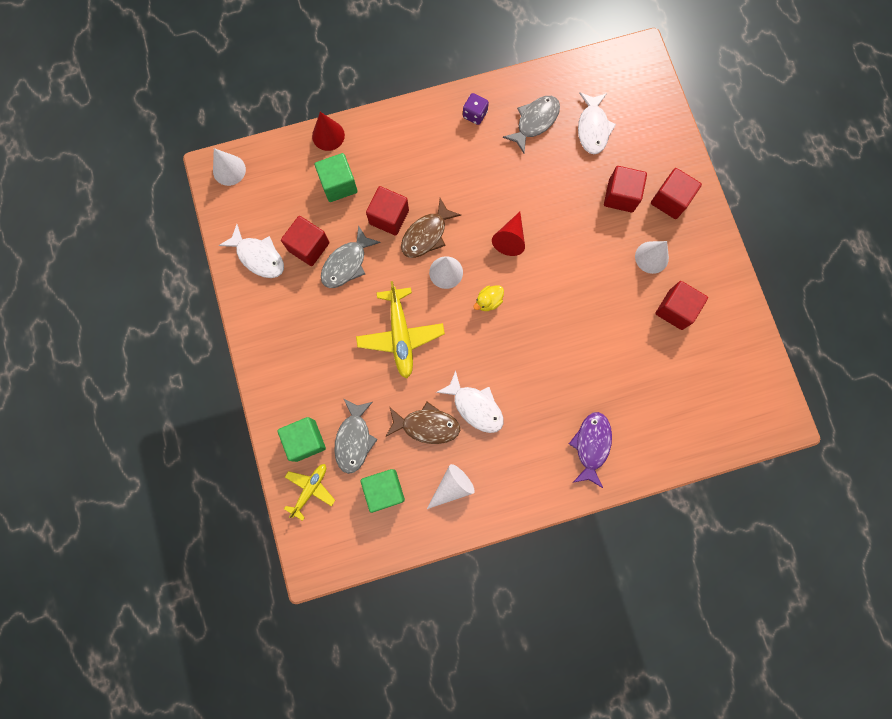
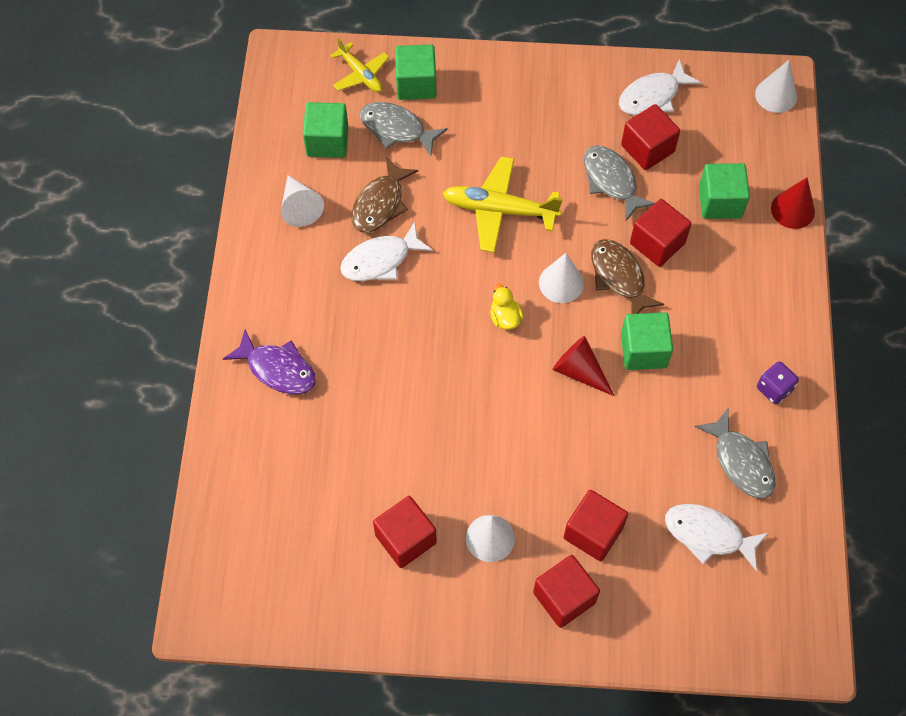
camera: 110 degrees right, 15 degrees down
none -> green cube [621,312,673,370]

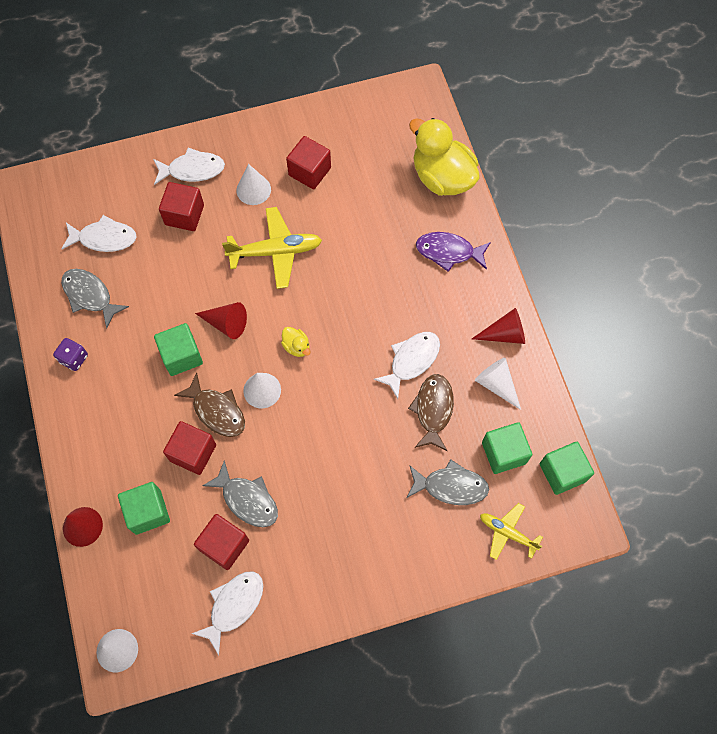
camera: 160 degrees right, 5 degrees up
green cube [395,44,436,100] -> green cube moved to [540,442,594,495]
yellow plane [442,156,563,253] -> yellow plane moved to [222,207,322,289]
red cube [533,555,600,628] -> white fish [153,148,225,185]
none -> yellow duck [409,118,479,196]
none -> red cone [472,308,525,344]

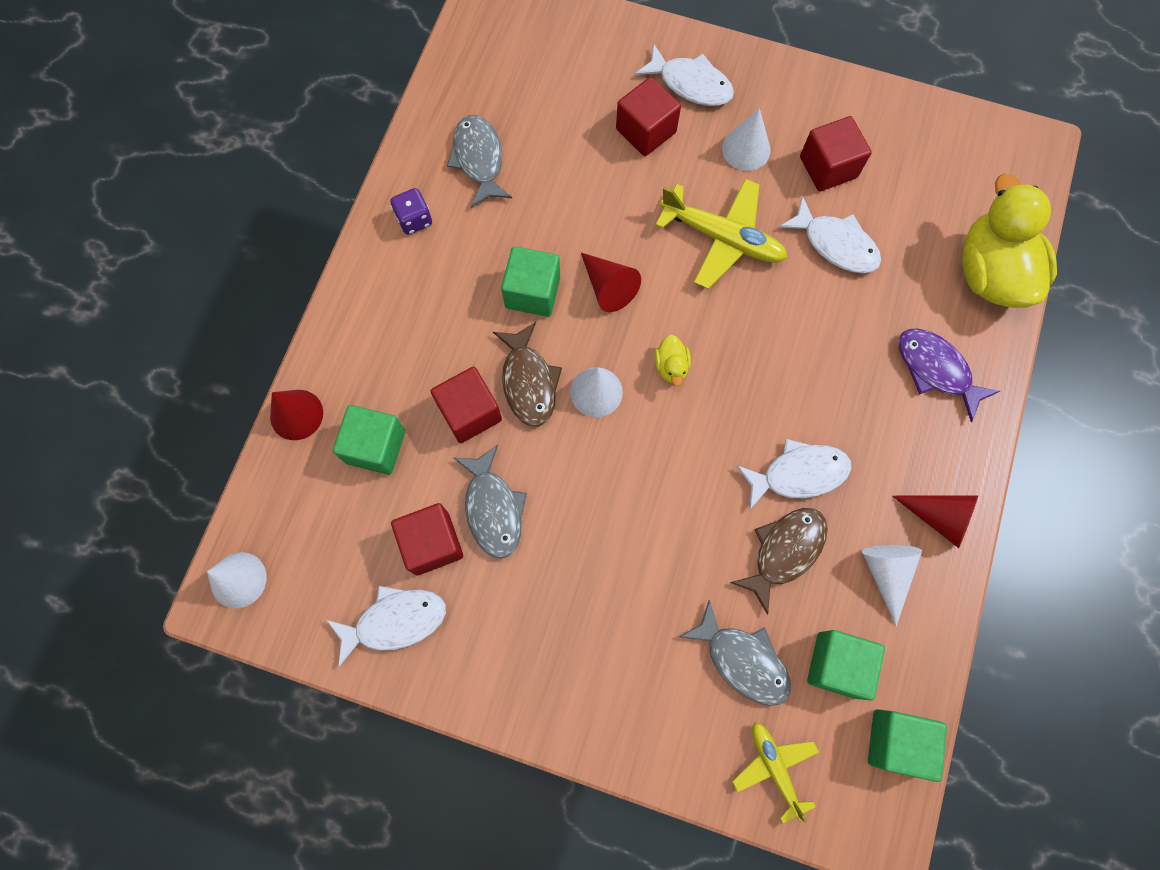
camera: 35 degrees right, 5 degrees up
white fish [61,215,137,252] -> white fish moved to [778,196,881,273]

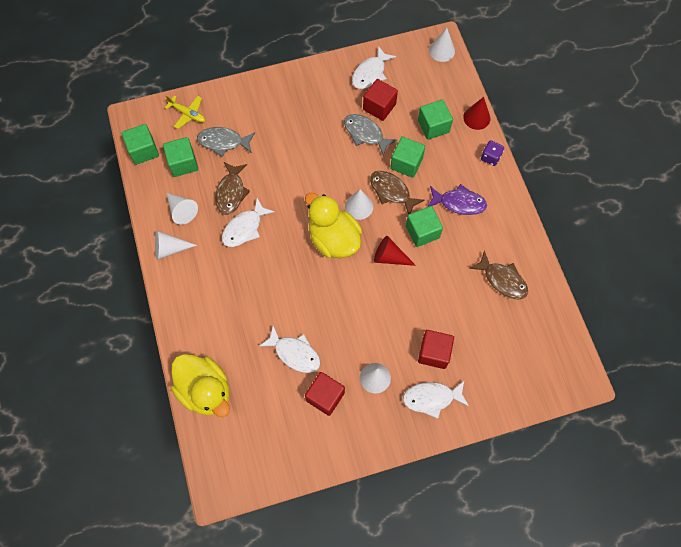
camera: 145 degrees right, 5 degrees down
purple dice [390,188,432,235] -> purple dice moved to [481,140,504,166]
red cube [431,367,502,443] -> green cube [390,137,425,178]
grey fish [447,115,512,208] -> brown fish [469,251,528,299]
yellow duck [654,335,691,386] -> yellow duck [305,193,362,258], size x2.38
yellow plane [655,179,788,289] -> none
white fish [778,196,881,273] -> white fish turned 150 degrees counterclockwise [259,326,320,373]
red cone [892,495,978,548] -> white cone [155,231,197,260]
purple fish [899,329,1000,422] -> purple fish moved to [427,184,487,215]

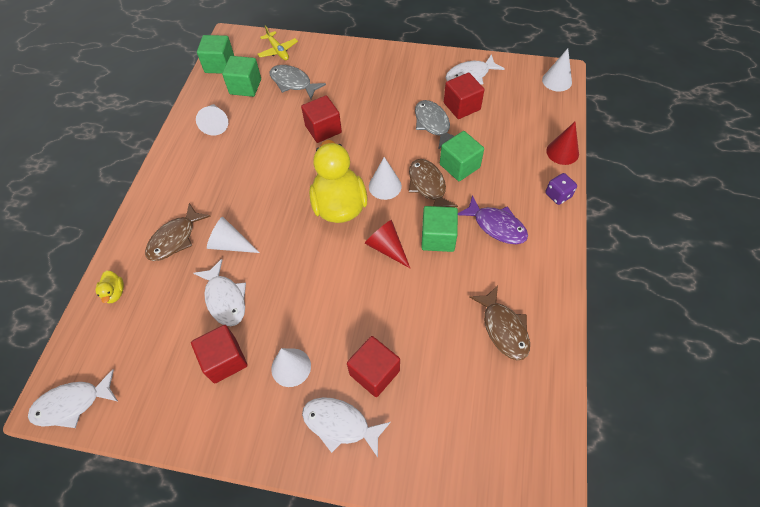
camera: 30 degrees right, 10 degrees down
white cone [155,231,197,260] -> white cone moved to [207,217,260,253]
yellow duck [171,354,230,417] -> yellow duck [95,271,124,303], size x0.42
brown fish [215,162,250,215] -> brown fish moved to [145,203,211,261]
white fish [222,198,275,247] -> white fish moved to [28,369,118,428]
green cube [418,99,453,140] -> none
none -> red cube [301,95,342,143]

